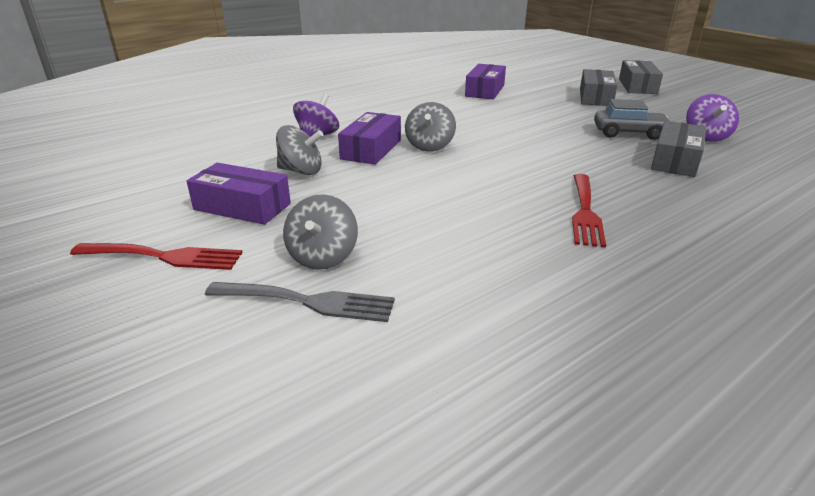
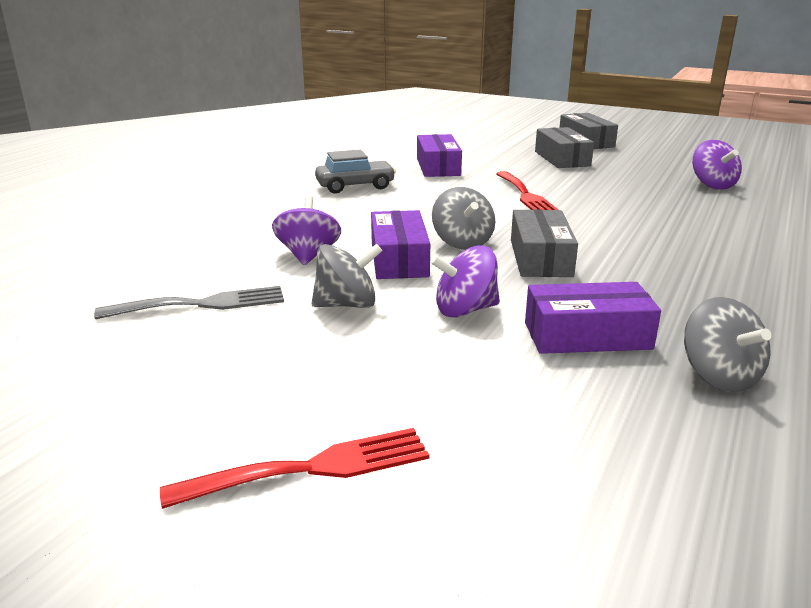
camera: 25 degrees left, 5 degrees down
purple box [187,163,291,225] -> purple box moved to [525,282,661,354]
grey fork [205,282,395,322] -> grey fork moved to [94,286,284,319]
grey spinning top [283,194,358,270] -> grey spinning top moved to [684,297,771,392]
red fork [572,174,606,248] -> red fork moved to [496,171,559,210]
grey car [594,99,669,140] -> grey car moved to [315,149,396,194]
grey box [651,121,706,177] -> grey box moved to [511,209,578,277]
none -> purple spinning top [430,245,500,318]

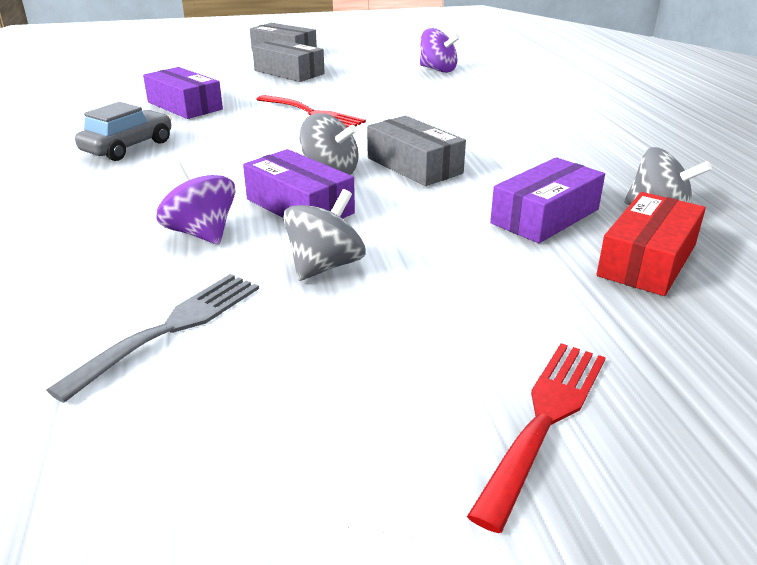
camera: 40 degrees left, 5 degrees up
purple spinning top [430,245,500,318] -> none
none -> red box [596,192,706,296]

